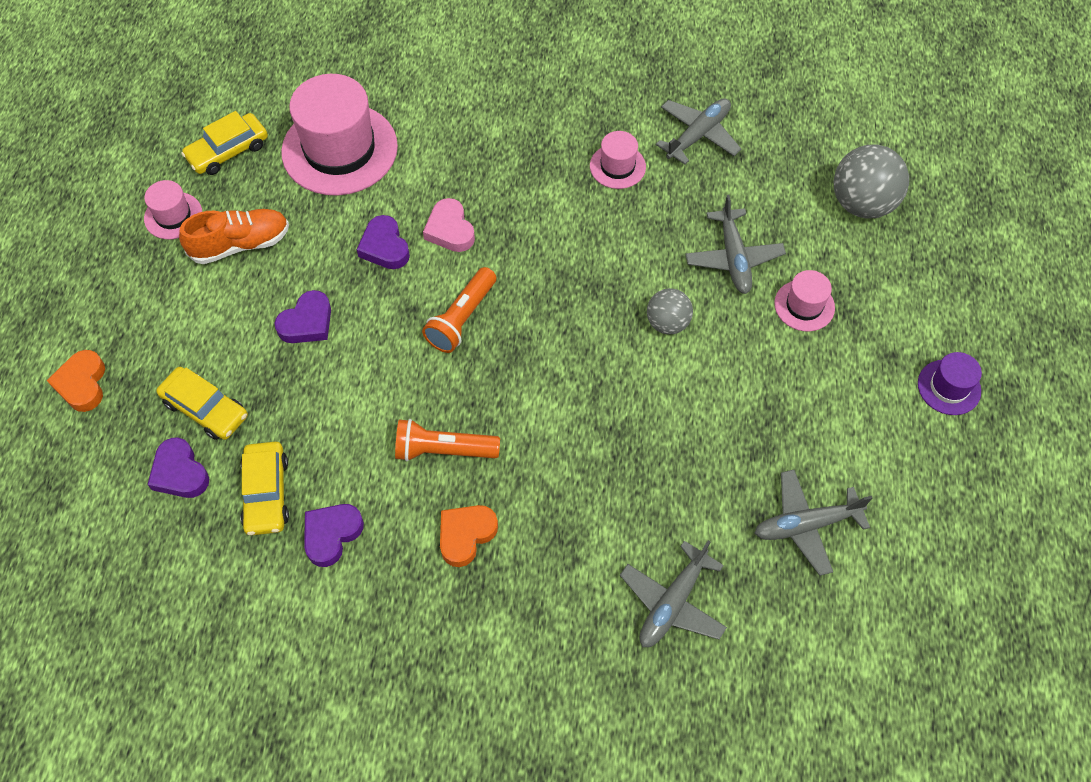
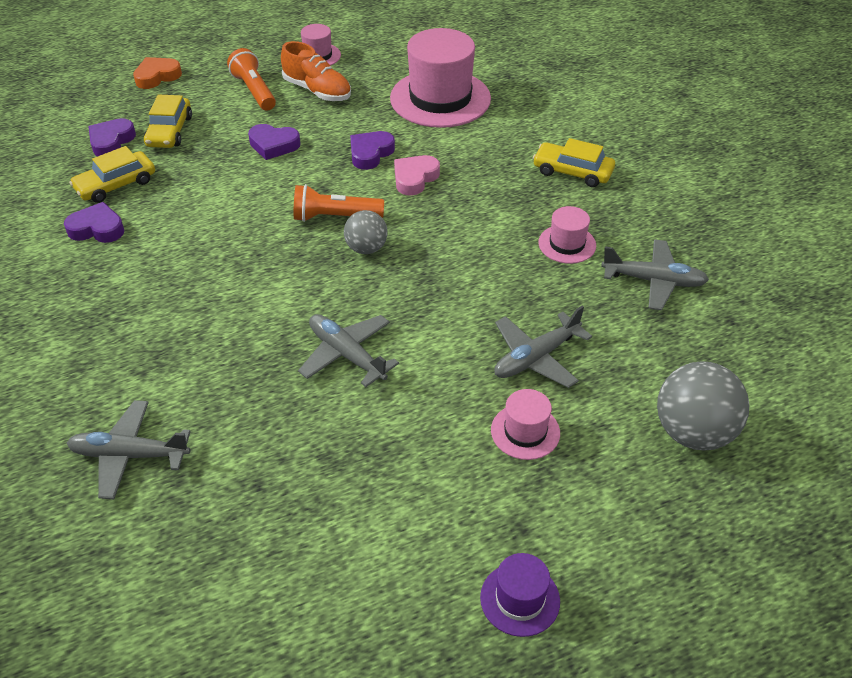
camera: 60 degrees right, 15 degrees down
yellow car [181,111,268,175] -> yellow car moved to [533,138,615,187]
orange flashlight [395,419,500,462] -> orange flashlight moved to [227,48,276,111]
orange heart [440,505,498,567] -> none
grey ball [647,288,693,335] -> grey ball moved to [344,210,388,254]
grey plane [754,470,872,576] -> grey plane moved to [298,314,399,387]

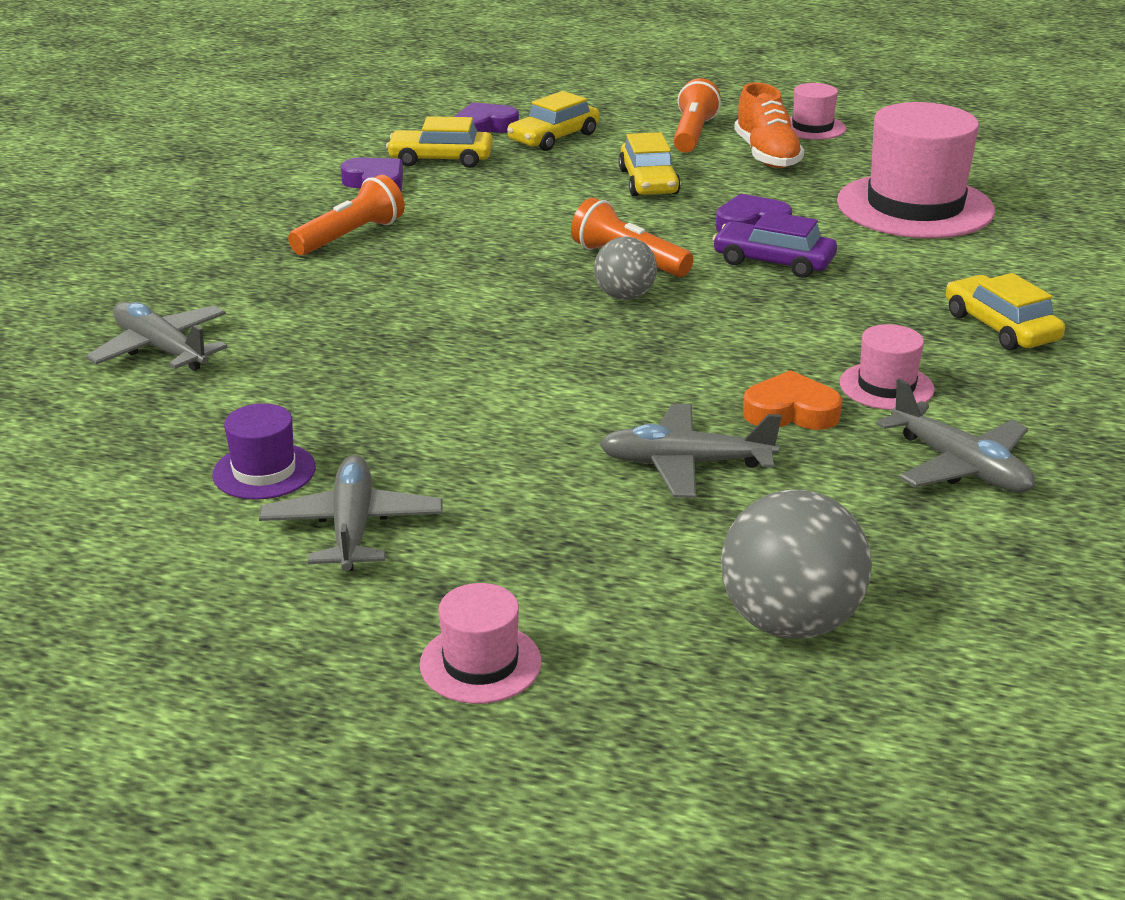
camera: 40 degrees right, 15 degrees down
orange heart [133,57,182,89] -> orange heart moved to [743,370,842,430]
purple heart [248,124,301,160] -> yellow car [618,132,681,196]
grey plane [298,314,399,387] -> grey plane moved to [259,455,443,571]
pink heart [394,155,440,196] -> purple car [712,211,837,278]
purple hat [480,553,560,637] -> purple hat moved to [212,403,316,500]
pink hat [491,389,560,460] -> pink hat moved to [420,583,541,704]
none -> orange flashlight [288,175,405,255]

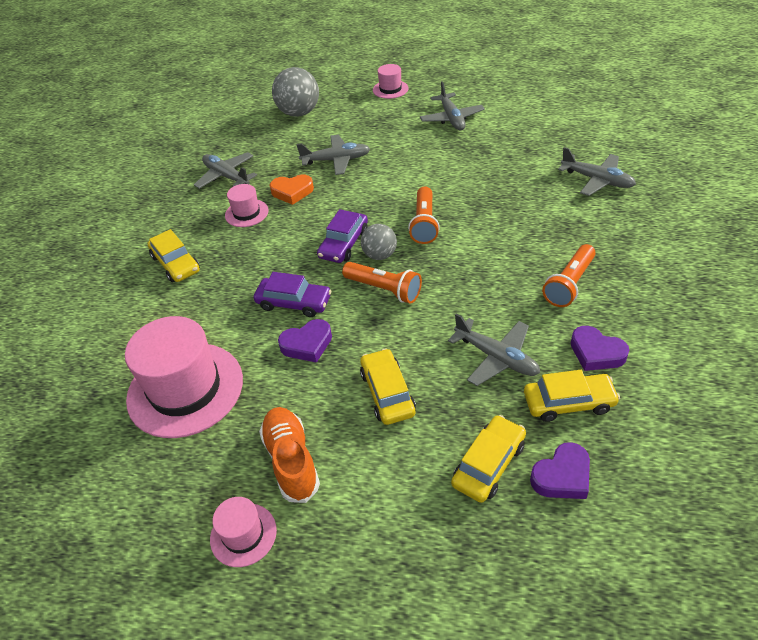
camera: 175 degrees right, 15 degrees up
purple hat [212,403,316,500] -> none
orange flashlight [673,78,721,153] -> orange flashlight moved to [408,186,440,244]
none -> purple car [317,209,368,263]
none -> grey plane [448,313,540,386]

